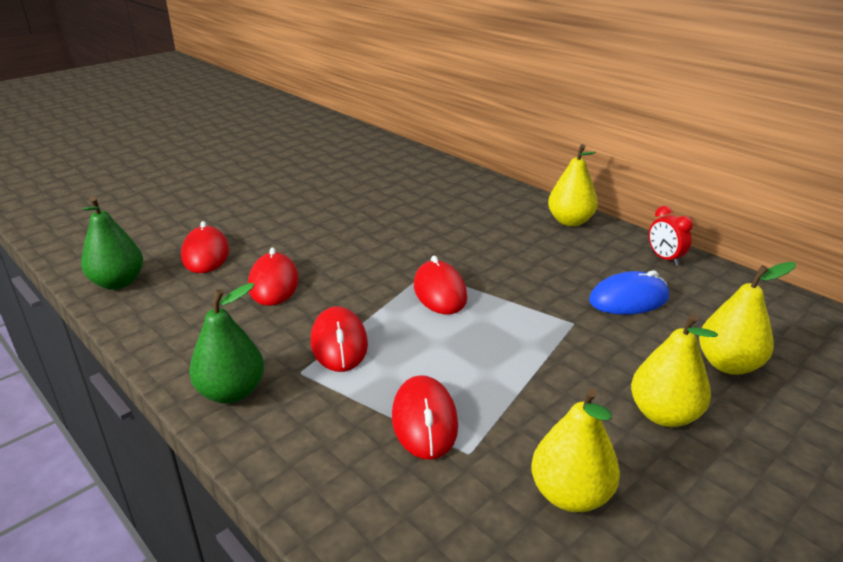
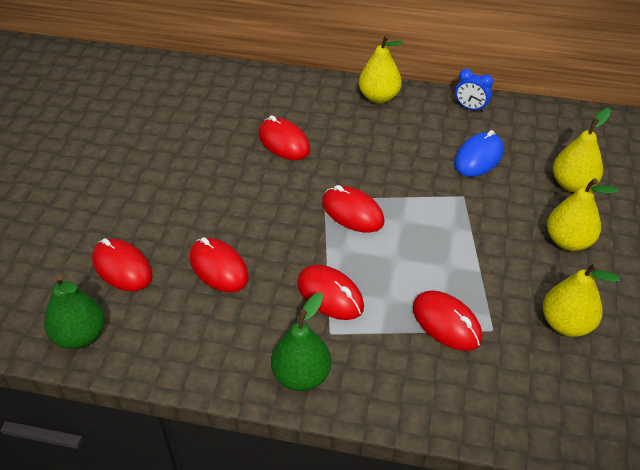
camera: 35 degrees left, 15 degrees up
red clock [649,206,693,266] -> blue clock [455,69,493,112]
none -> red mouse [259,115,310,160]

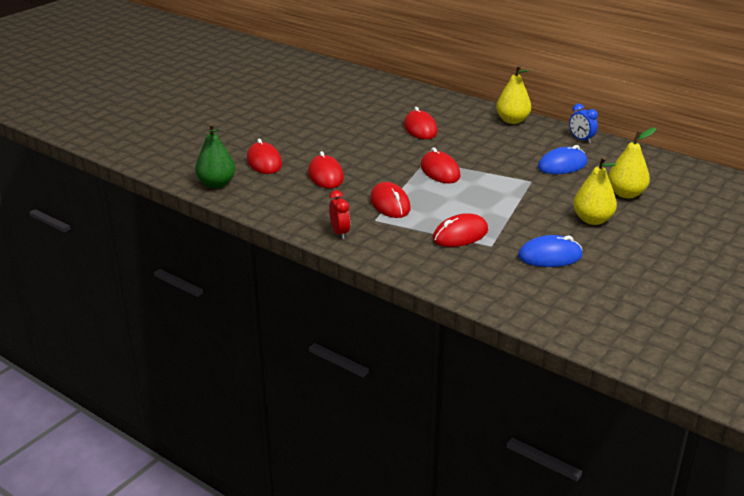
camera: 25 degrees right, 15 degrees down
green pear [271,292,331,391] -> red clock [329,190,350,239]
red mouse [413,290,483,351] -> red mouse turned 75 degrees clockwise [433,213,488,247]
yellow pear [543,262,620,337] -> blue mouse [518,235,583,267]

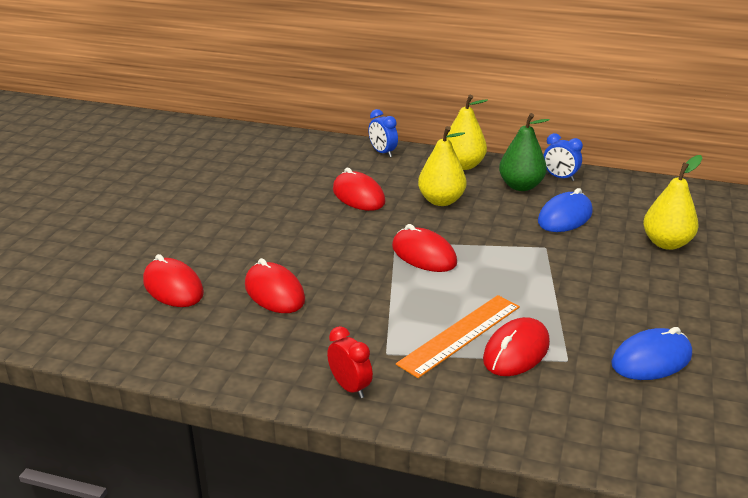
camera: 20 degrees left, 0 degrees up
green pear [195,123,235,188] -> green pear moved to [499,113,550,191]
red mouse [370,182,411,218] -> none
yellow pear [573,156,617,225] -> yellow pear moved to [418,126,467,206]
none -> blue clock [368,109,398,157]
none -> orange ruler [396,295,520,378]

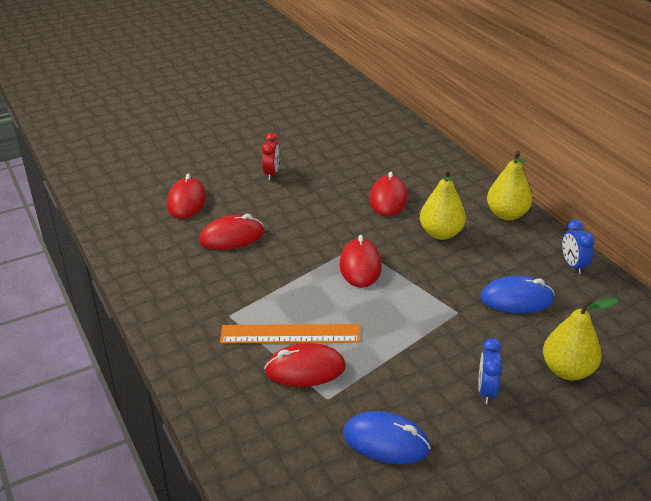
camera: 45 degrees right, 5 degrees up
red mouse [245,258,305,313] -> red mouse turned 60 degrees clockwise [199,214,264,250]
red clock [327,326,373,398] -> red clock moved to [262,133,280,180]
blue clock [368,109,398,157] -> blue clock moved to [478,338,502,404]
green pear [499,113,550,191] -> none

